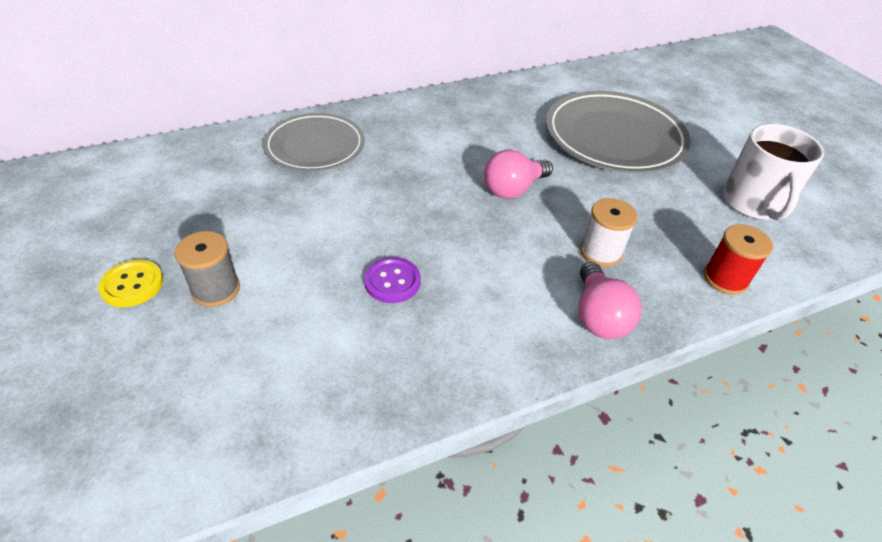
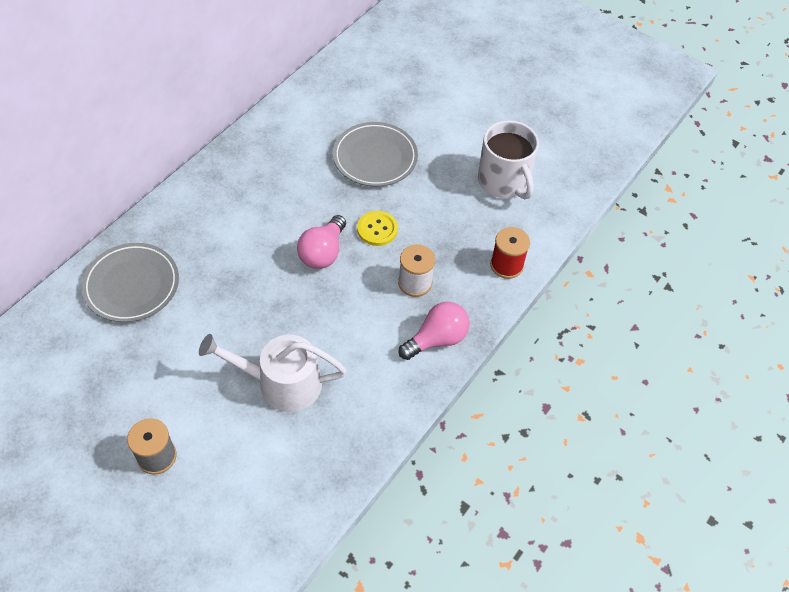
camera: 30 degrees left, 10 degrees up
yellow button [98,260,163,307] -> yellow button moved to [357,211,398,246]
purple button [364,257,421,303] -> white watering can [199,334,347,412]
grey plate [546,91,691,173] -> grey plate [333,122,418,187], size x0.66
pink light bulb [578,262,642,339] -> pink light bulb turned 90 degrees counterclockwise [398,302,470,360]

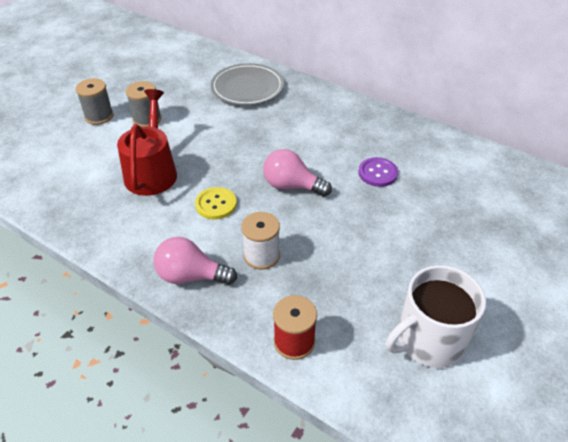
camera: 90 degrees right, 10 degrees down
white watering can [199,334,347,412] -> red watering can [117,89,177,196]
grey plate [333,122,418,187] -> none
yellow button [357,211,398,246] -> yellow button moved to [195,187,237,220]
pink light bulb [398,302,470,360] -> pink light bulb turned 135 degrees clockwise [153,237,237,285]
none -> grey spool [126,81,161,127]
none -> purple button [358,157,398,187]

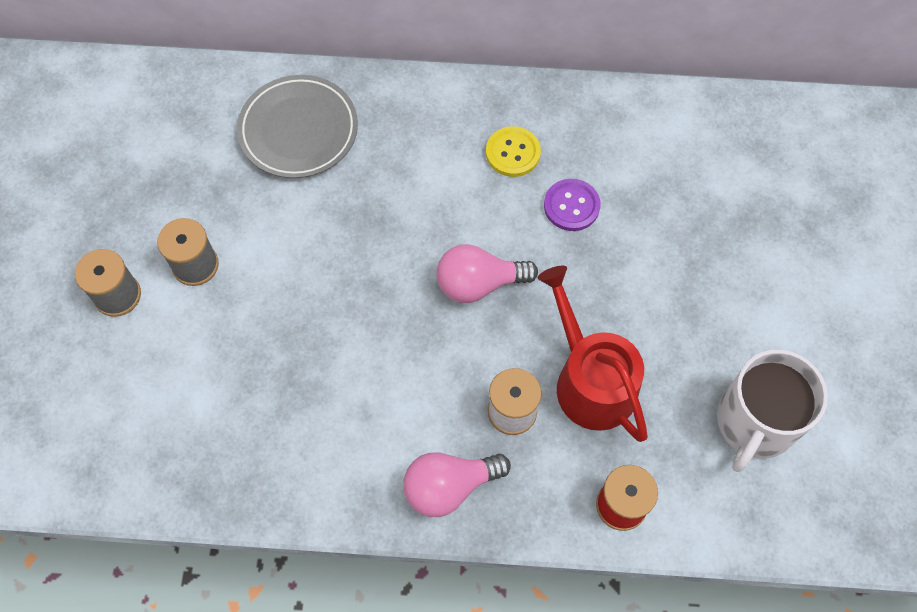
camera: 30 degrees left, 20 degrees up
red watering can [117,89,177,196] -> red watering can moved to [537,266,648,442]
yellow button [195,187,237,220] -> yellow button moved to [486,126,541,177]

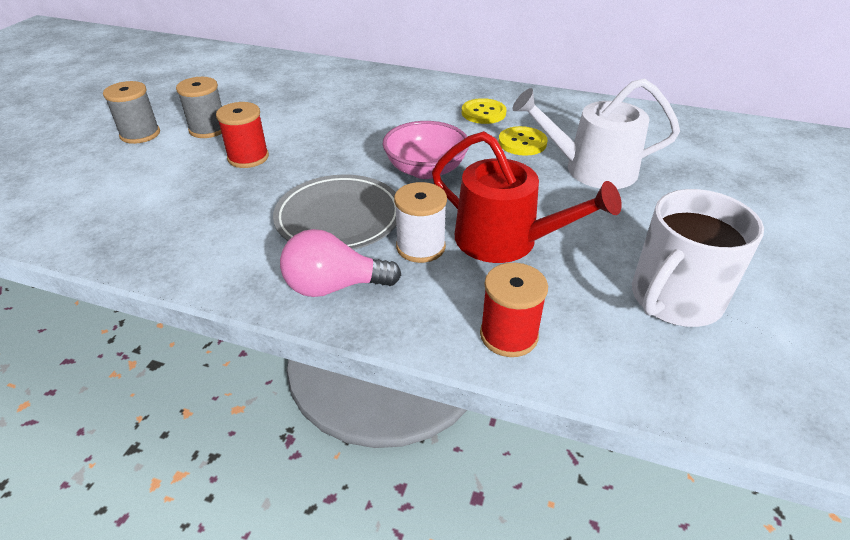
camera: 15 degrees right, 25 degrees down
grey plate [237,75,358,178] -> grey plate moved to [273,175,396,250]
pink light bulb [436,244,538,303] -> pink bowl [382,121,469,179]
red watering can [537,266,648,442] -> red watering can turned 135 degrees clockwise [432,131,622,263]
purple button [544,179,601,231] -> yellow button [498,126,548,156]
none -> red spool [216,102,269,168]
none -> white watering can [512,78,680,189]

